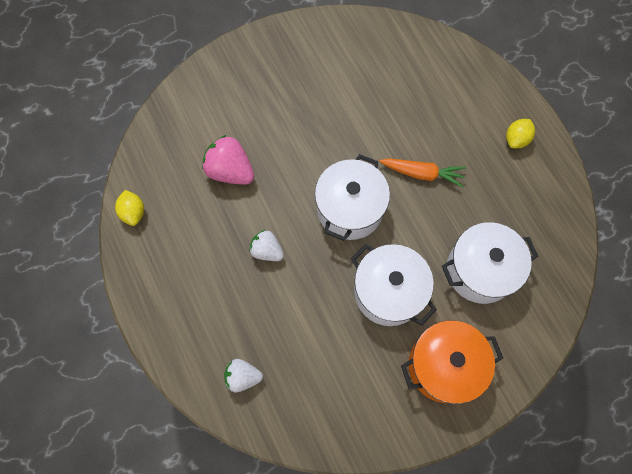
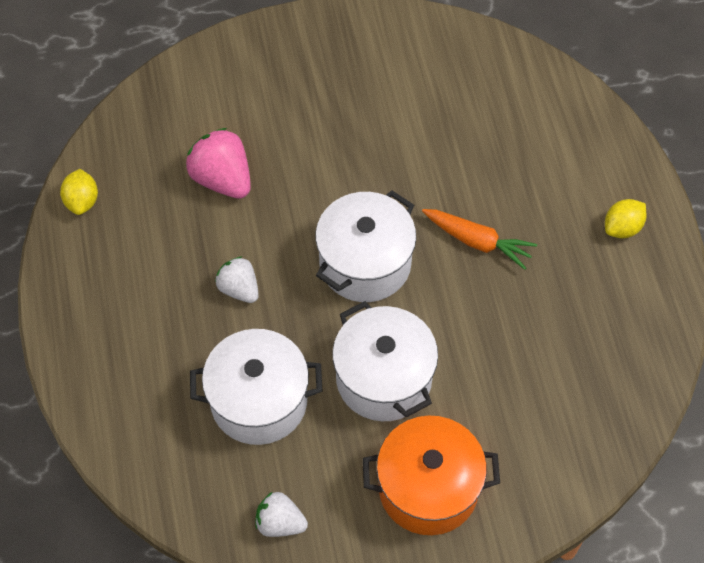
camera: 15 degrees right, 10 degrees down
white strawberry [224,359,263,392] -> white strawberry moved to [255,492,308,537]
white pot [442,222,539,304] -> white pot moved to [190,329,322,445]

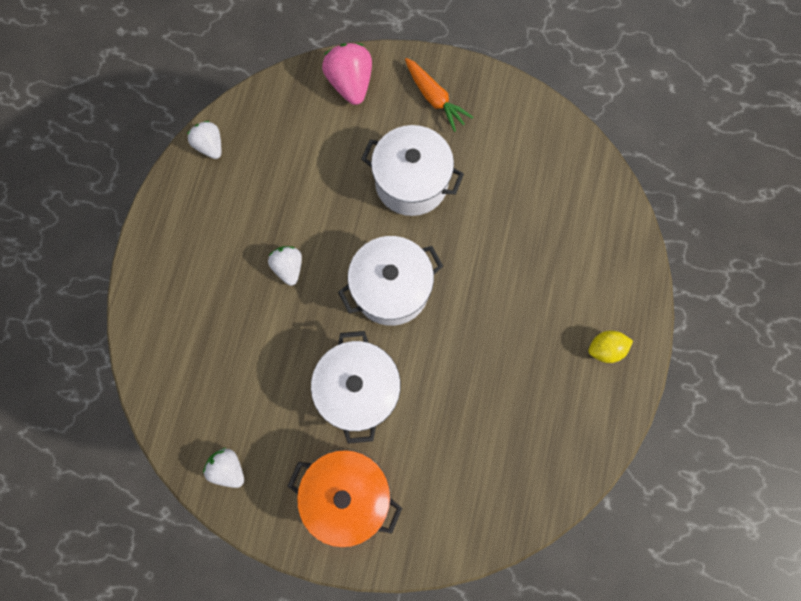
camera: 25 degrees right, 15 degrees up
yellow lemon [60,169,98,215] -> white strawberry [187,121,221,159]
pink strawberry [186,128,251,199] -> pink strawberry moved to [322,43,372,105]
white pot [190,329,322,445] -> white pot moved to [361,125,464,216]
orange carrot [422,209,537,270] -> orange carrot moved to [405,58,473,132]

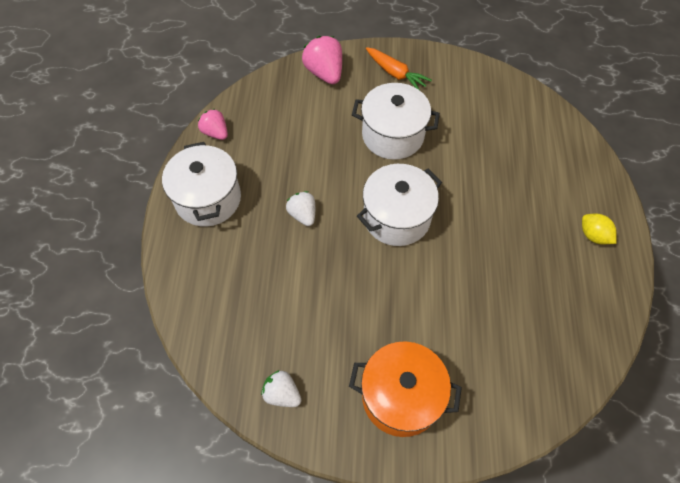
camera: 10 degrees left, 15 degrees down
white strawberry [187,121,221,159] -> pink strawberry [198,109,228,140]
white pot [311,331,401,444] -> white pot moved to [162,142,241,227]
yellow lemon [588,330,633,363] -> yellow lemon turned 75 degrees clockwise [582,214,617,244]

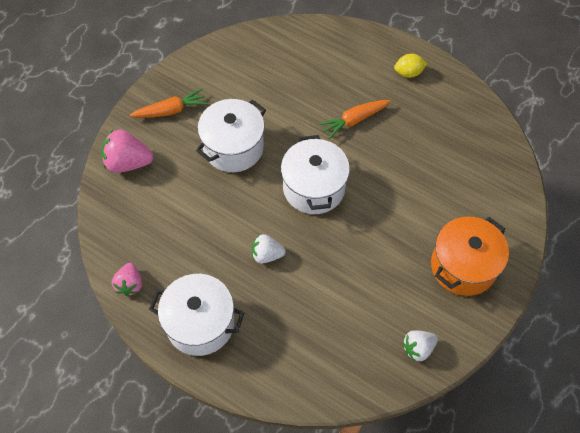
camera: 60 degrees left, 0 degrees up
pink strawberry [198,109,228,140] -> pink strawberry turned 75 degrees counterclockwise [112,263,142,296]
none -> orange carrot [319,100,391,139]

